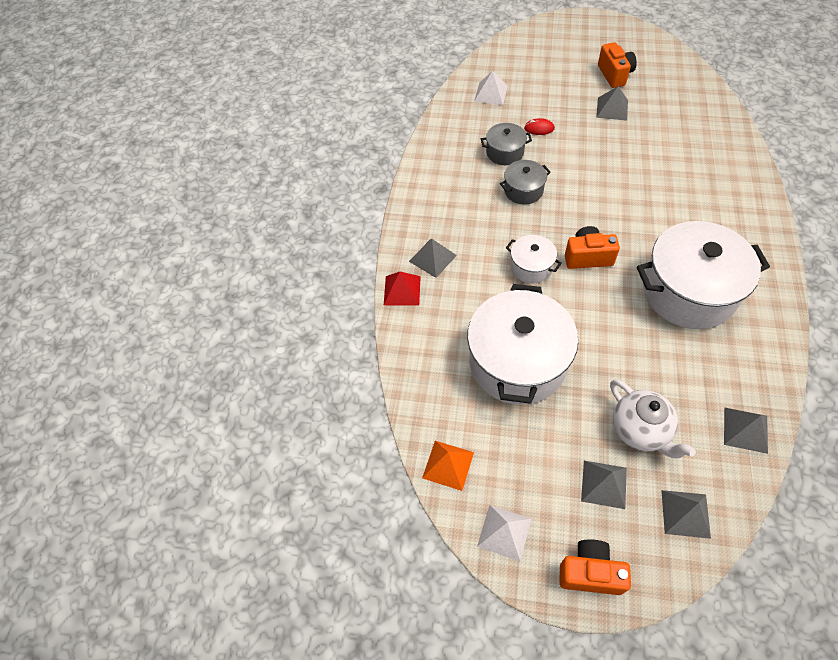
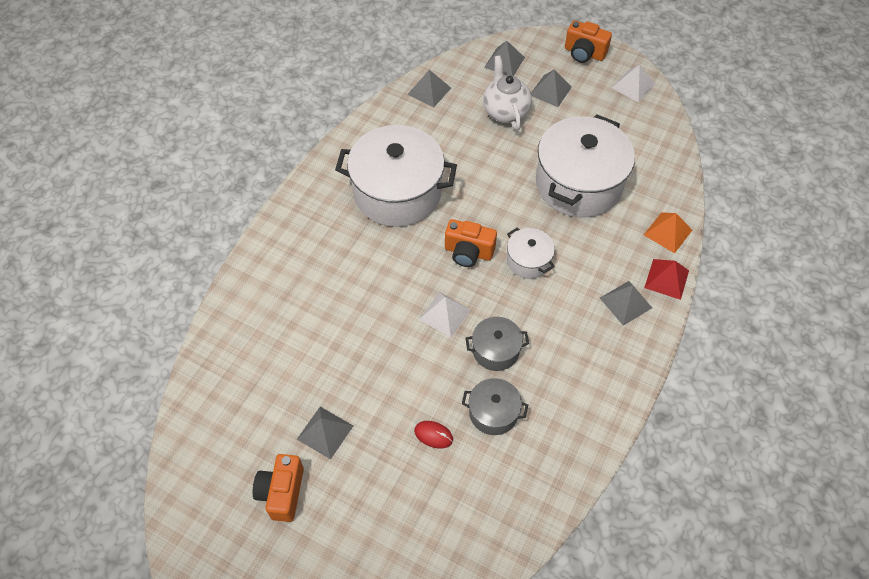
camera: 165 degrees left, 0 degrees up
orange pyramid [422,441,474,491] -> orange pyramid moved to [644,212,692,253]
white pyramid [474,71,508,105] -> white pyramid moved to [419,292,471,338]

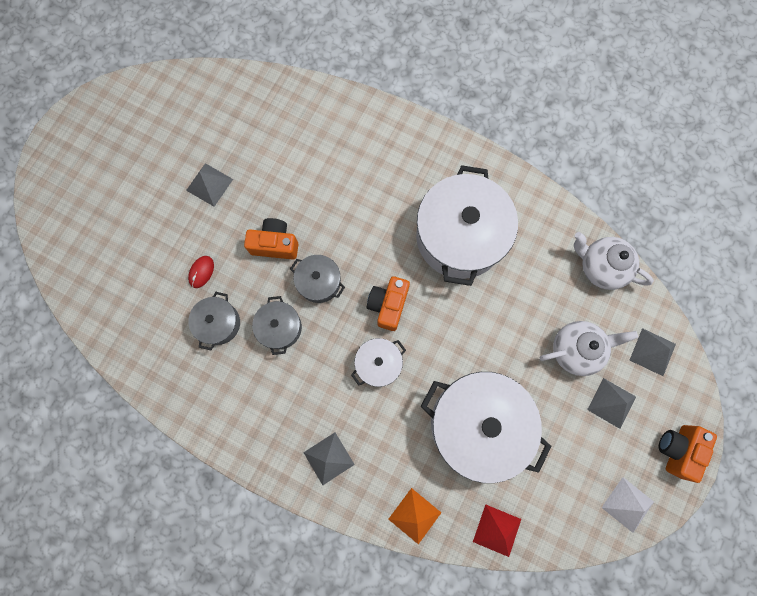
camera: 90 degrees right, 20 degrees up
orange camera [253,454,304,522] -> orange camera moved to [244,218,299,260]
grey pyramid [407,70,451,107] -> white teapot [574,232,654,290]
white pyramid [419,292,471,338] -> grey pot [290,255,345,303]
red pyramid [644,259,689,300] -> red pyramid moved to [473,504,521,557]

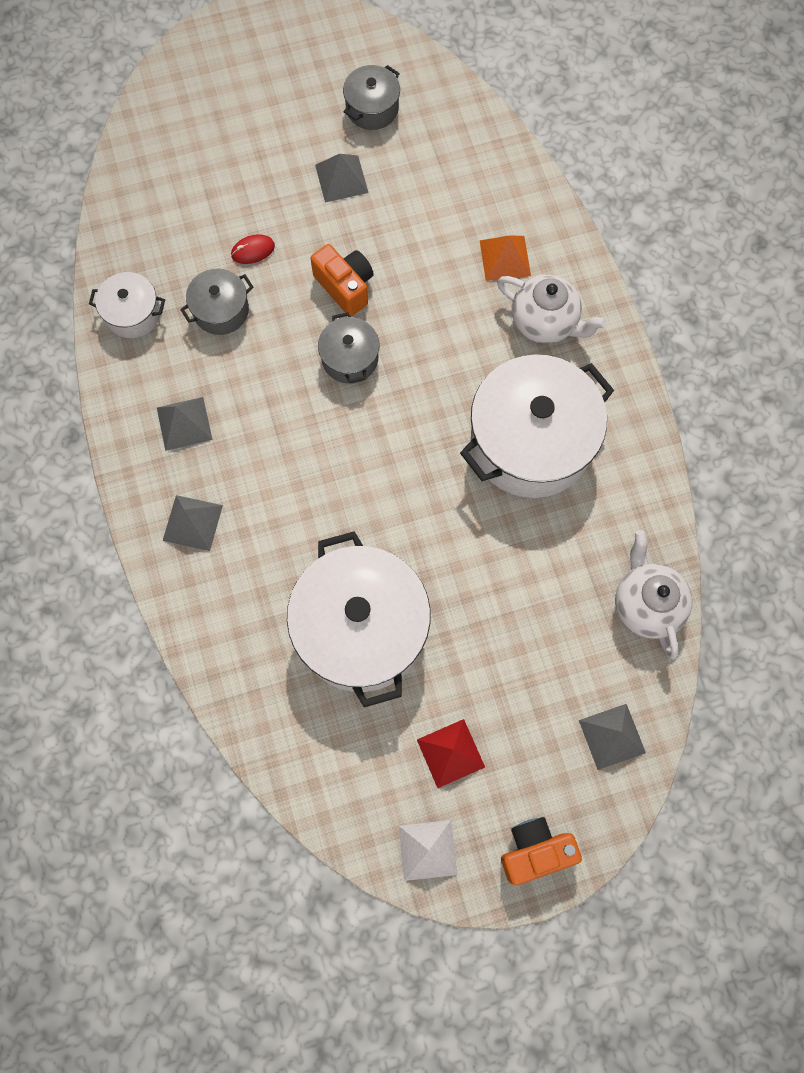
camera: 45 degrees right, 5 degrees down
grey pot [252,296,302,355] -> grey pot moved to [343,65,400,130]
white pot [351,338,406,387] -> white pot moved to [89,272,165,338]
orange camera [367,276,410,331] -> none
orange pyramid [388,488,441,544] -> orange pyramid moved to [480,235,531,281]
red pyramid [473,504,521,557] -> red pyramid moved to [417,719,485,788]
white teapot [540,321,638,376] -> white teapot moved to [497,275,607,344]
grey pyramid [587,378,636,429] -> grey pyramid moved to [157,397,213,451]

